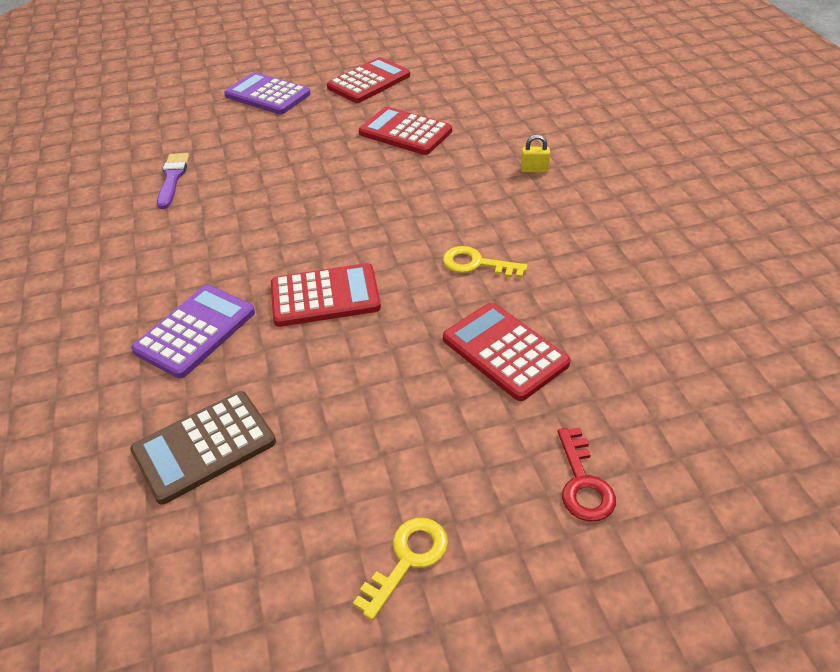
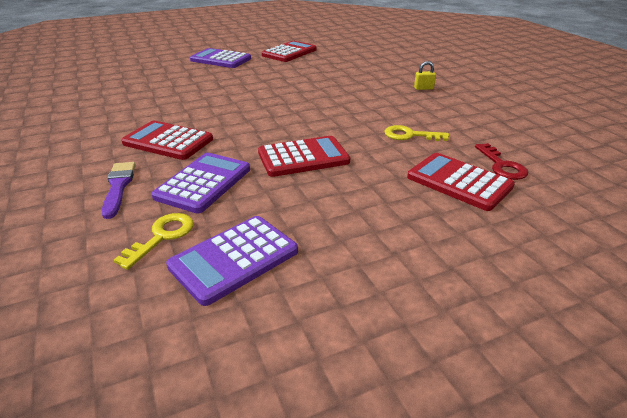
camera: 10 degrees left, 10 degrees down
brown calculator [130,391,276,504] -> purple calculator [166,216,298,306]
purple brush [157,153,189,209] -> purple brush moved to [102,162,136,219]
yellow key [353,518,448,620] -> yellow key moved to [114,213,194,270]
red calculator [359,107,452,155] -> red calculator moved to [121,121,213,160]
red key [558,428,616,522] -> red key moved to [475,143,528,180]

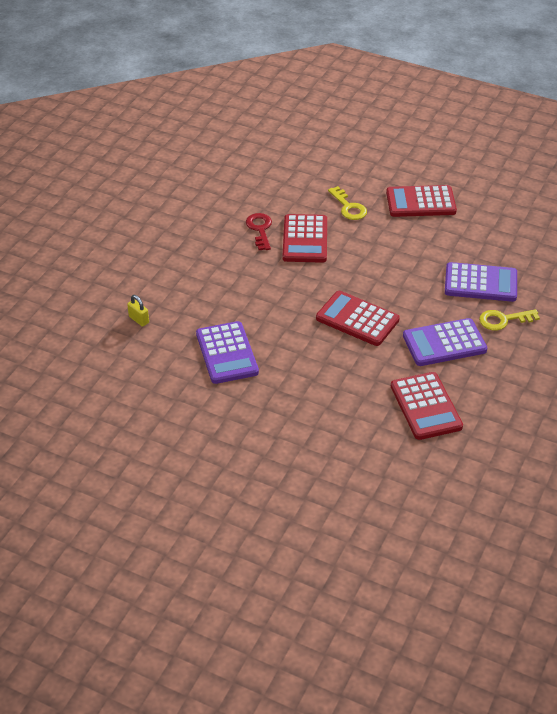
camera: 130 degrees left, 10 degrees up
purple brush [102,162,136,219] -> none
purple calculator [190,48,251,68] -> purple calculator moved to [196,321,259,384]
red calculator [262,41,317,62] -> red calculator moved to [386,185,457,217]
yellow key [384,125,449,141] -> yellow key moved to [328,186,367,220]
red key [475,143,528,180] -> red key turned 45 degrees counterclockwise [246,213,272,250]

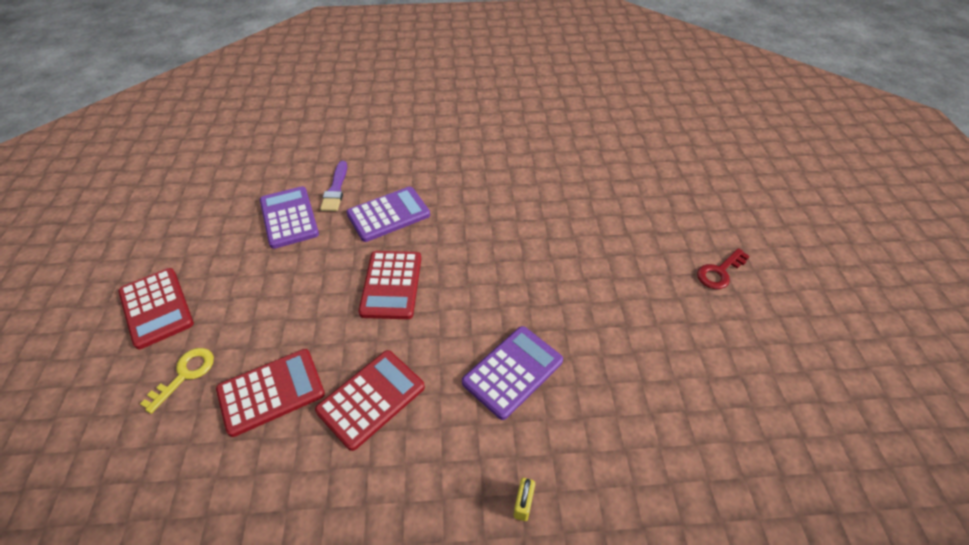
camera: 120 degrees left, 5 degrees up
red key [246,213,272,250] -> red key moved to [697,248,750,289]
red calculator [391,372,463,440] -> red calculator moved to [315,350,425,451]
purple calculator [403,318,487,366] -> purple calculator turned 75 degrees counterclockwise [346,187,430,242]
yellow key [479,309,540,331] -> purple brush [320,161,347,211]

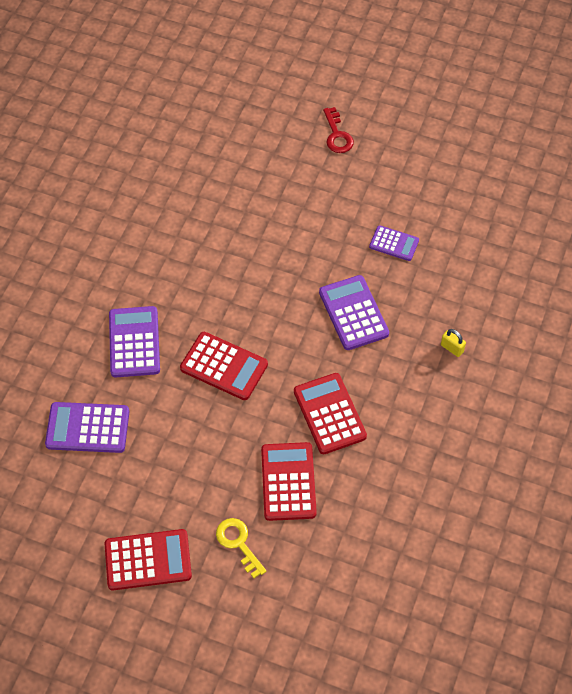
camera: 65 degrees left, 10 degrees up
purple brush [320,161,347,211] -> none
none -> purple calculator [369,225,419,261]

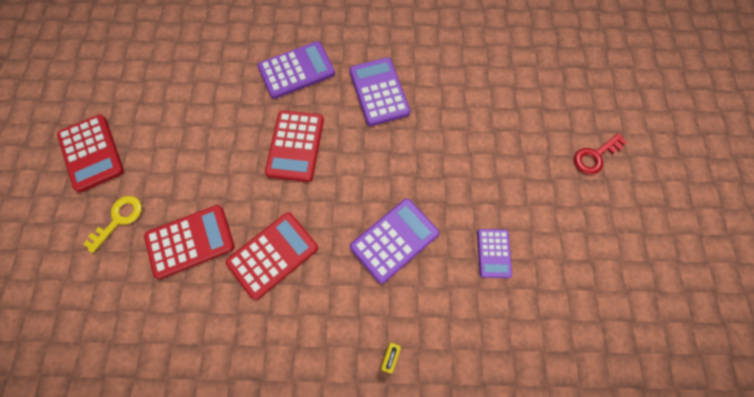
camera: 70 degrees right, 10 degrees up
purple calculator [45,402,129,453] -> purple calculator moved to [349,57,410,126]

